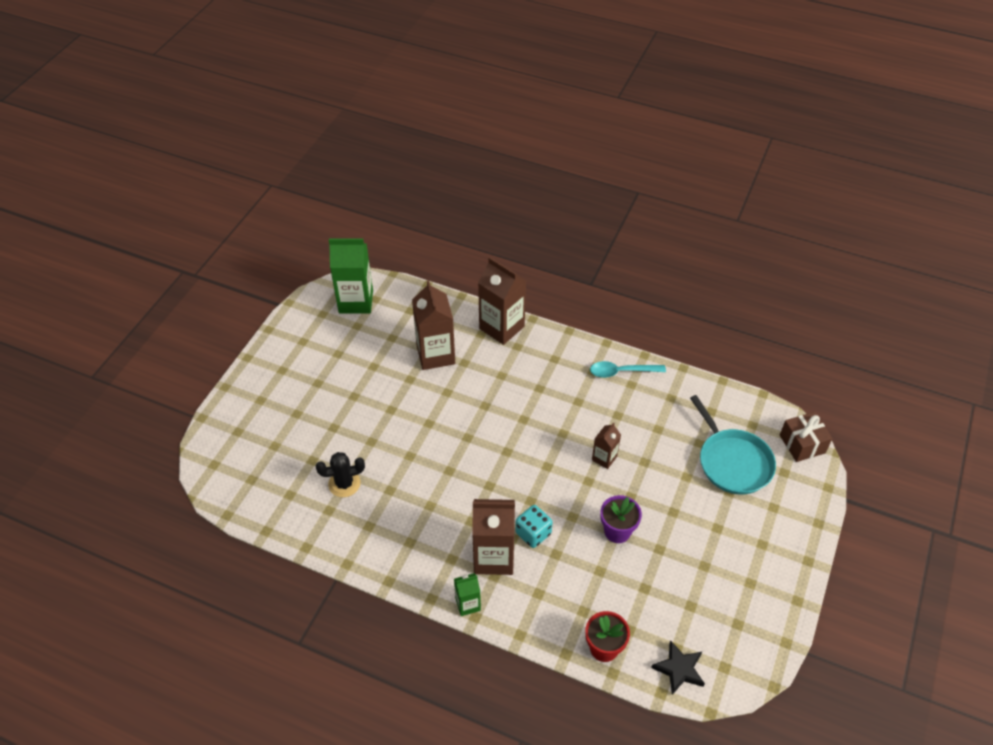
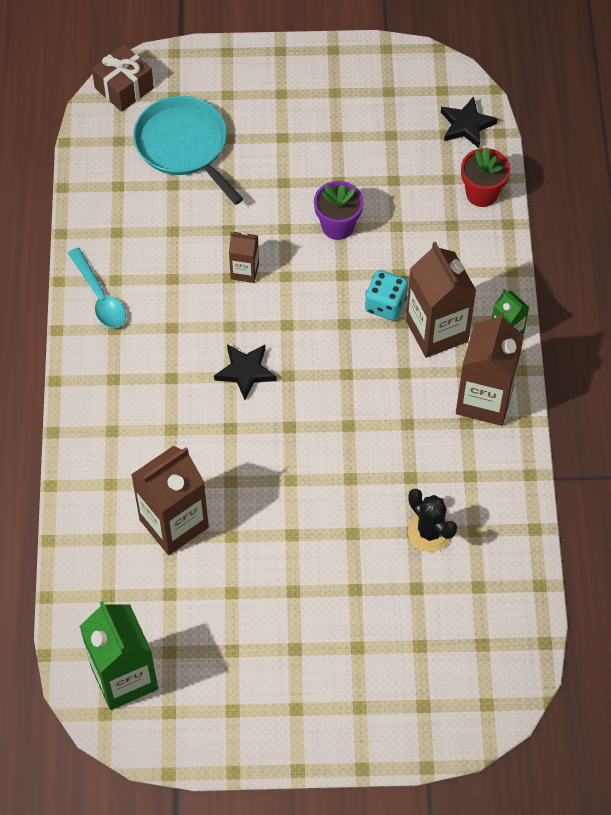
camera: 115 degrees left, 10 degrees up
brown carton [478,257,526,345] -> brown carton moved to [456,312,524,426]
turquoise pan [690,395,776,494] -> turquoise pan turned 75 degrees counterclockwise [133,96,243,205]
none -> black star [214,344,276,400]

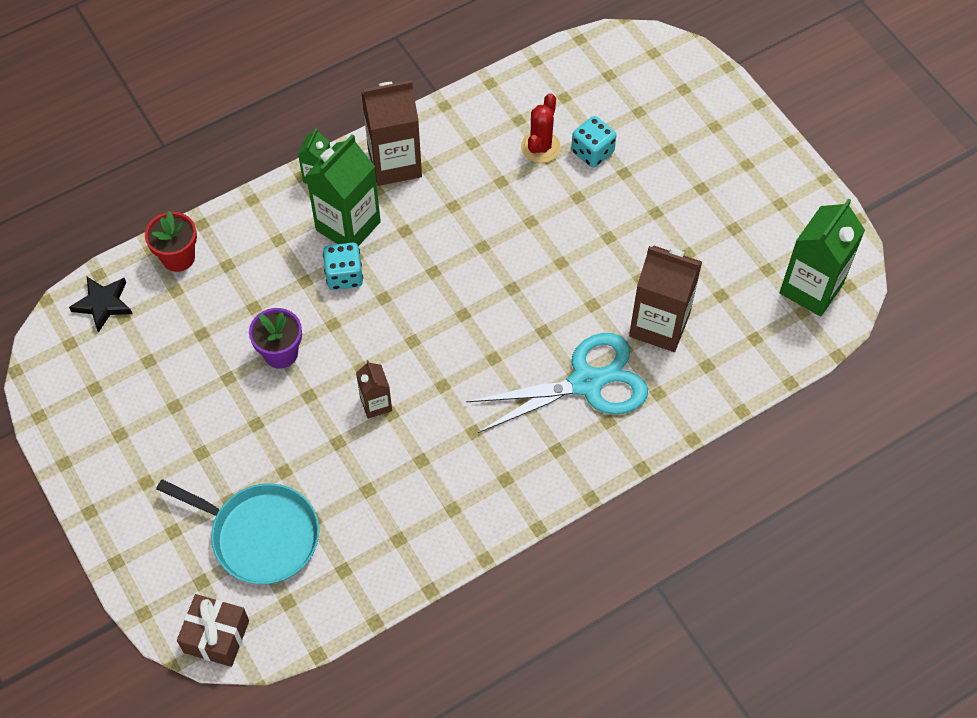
camera: 120 degrees left, 0 degrees up
turquoise spoon [68,248,126,328] -> none
turquoise pan [133,96,243,205] -> turquoise pan turned 90 degrees counterclockwise [156,479,319,584]
black star [214,344,276,400] -> none
brown carton [406,242,476,358] -> green carton [306,134,381,246]
black cactus [408,489,457,552] -> red cactus [521,93,561,163]
none -> turquoise scissors [466,333,648,433]
none -> turquoise dice [571,116,616,168]

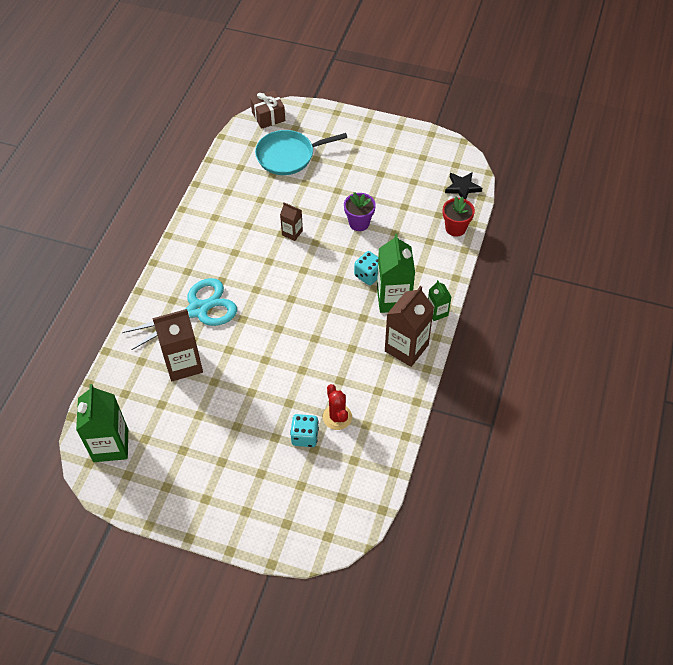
camera: 140 degrees right, 5 degrees down
turquoise scissors [466,333,648,433] -> turquoise scissors turned 150 degrees counterclockwise [122,278,237,350]

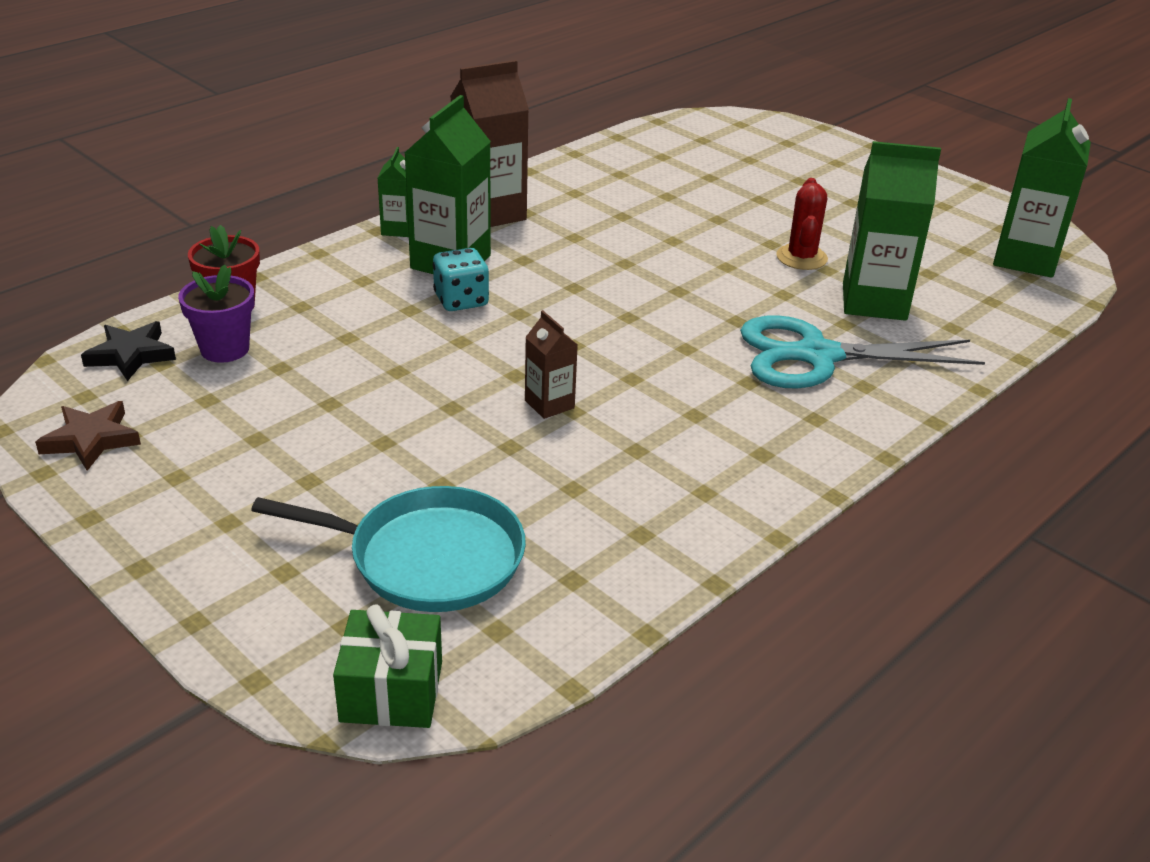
camera: 155 degrees left, 20 degrees down
brown carton [152,309,203,381] -> green carton [843,141,941,321]
brown gift [250,90,285,129] -> green gift [333,604,442,728]
turquoise dice [290,414,319,447] -> none
red cactus [323,384,352,430] -> red cactus moved to [776,178,828,270]
purple flower pot [344,192,376,231] -> purple flower pot moved to [178,264,255,363]
none -> brown star [35,401,141,471]

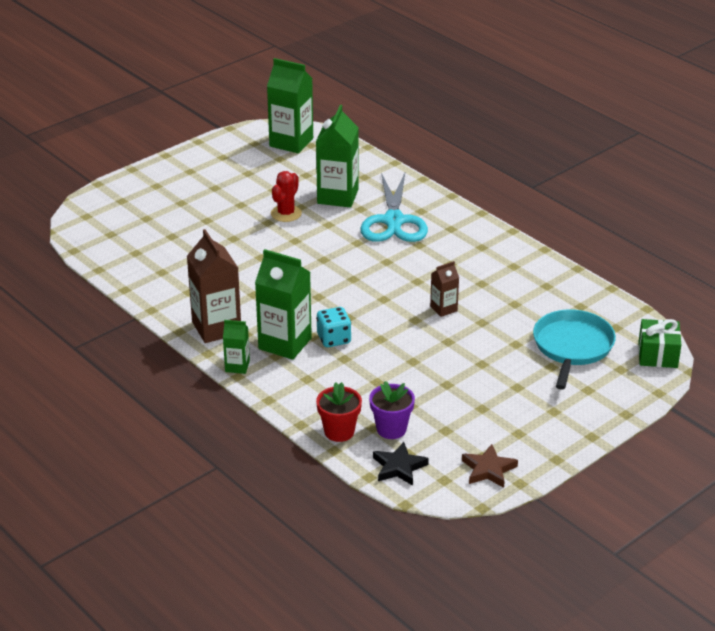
camera: 85 degrees left, 0 degrees up
red cactus [776,178,828,270] -> red cactus turned 75 degrees counterclockwise [271,171,302,222]

